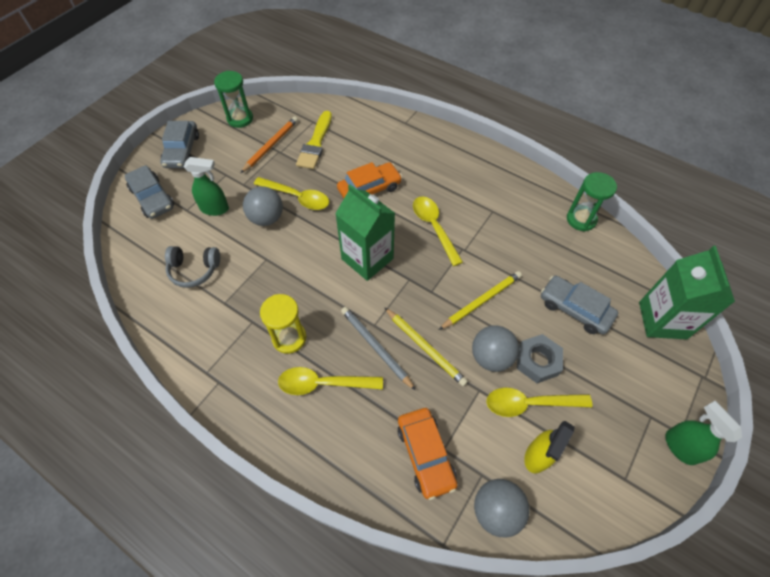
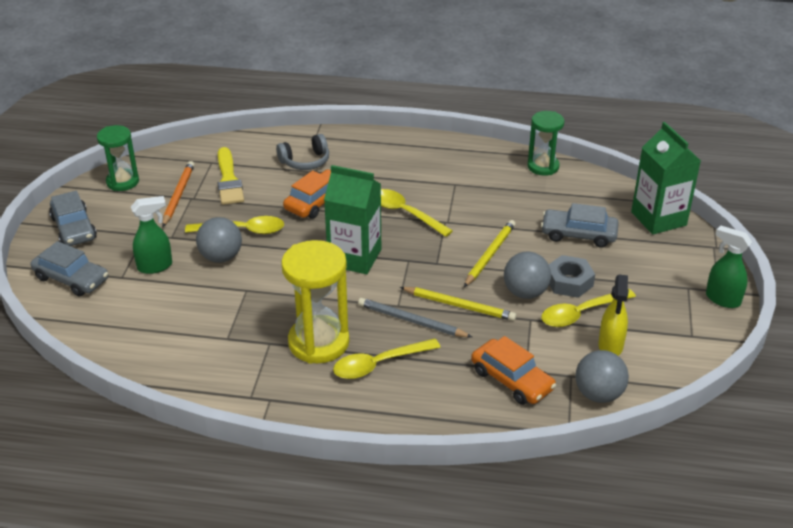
camera: 25 degrees left, 20 degrees down
grey headphones [165,246,220,288] -> grey headphones moved to [276,134,329,170]
yellow hourglass [260,294,306,354] -> yellow hourglass [281,240,349,364], size x1.58

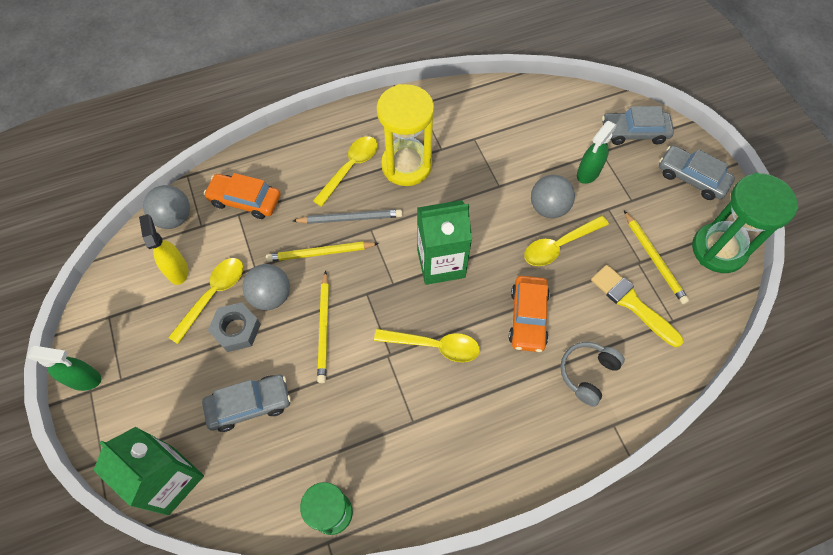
camera: 150 degrees right, 25 degrees up
green hourglass [97,125,139,191] -> green hourglass [692,173,798,273], size x1.58
orange pencil [162,161,195,227] -> yellow pencil [624,211,689,304]

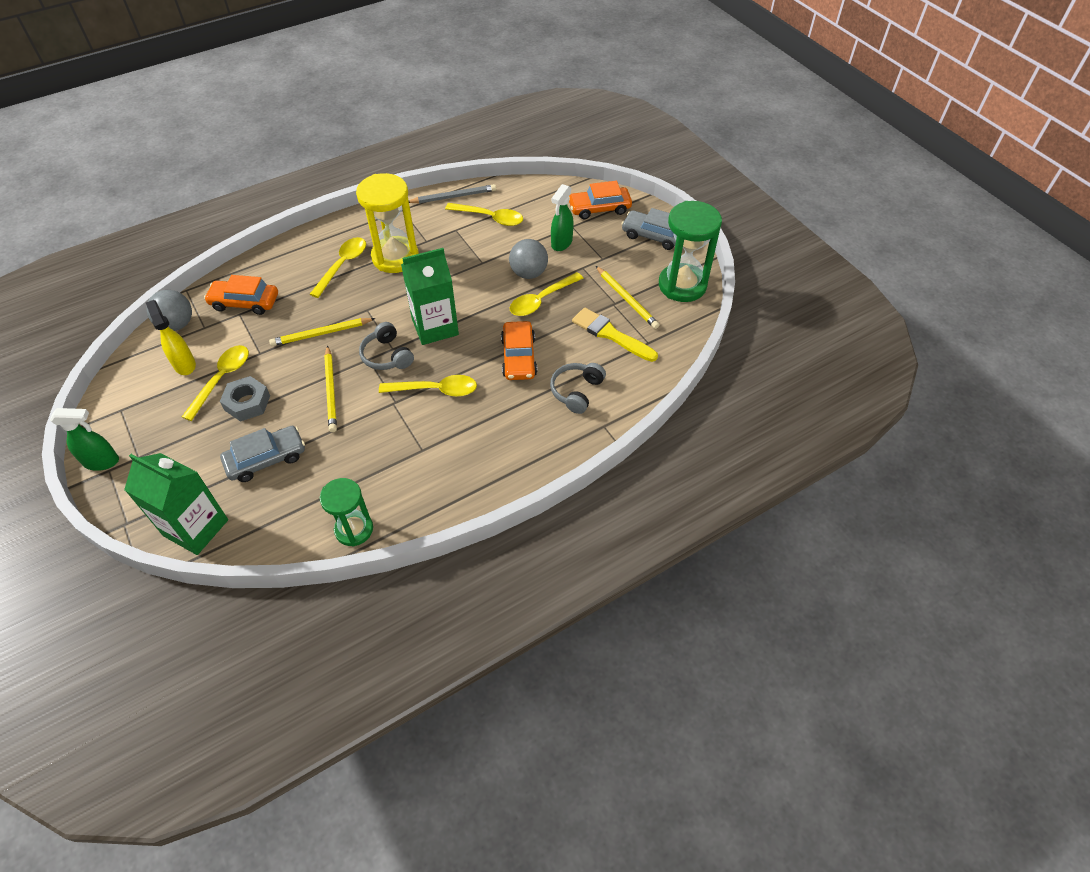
camera: 10 degrees left, 10 degrees down
grey ball [242,264,290,310] -> none
grey pencil [293,209,402,224] -> grey pencil moved to [409,184,496,203]
grey car [602,106,674,145] -> orange car [569,181,632,219]
none -> grey headphones [359,322,414,370]
none -> yellow spoon [445,203,523,226]

